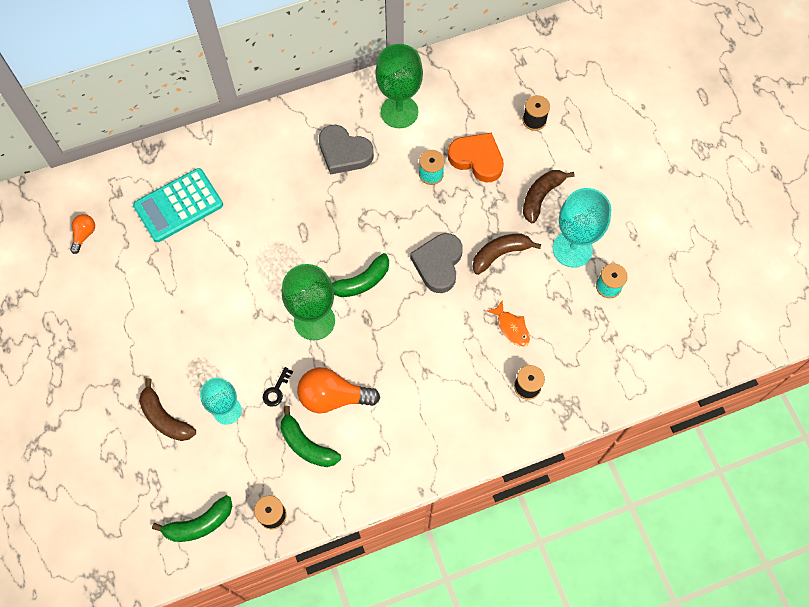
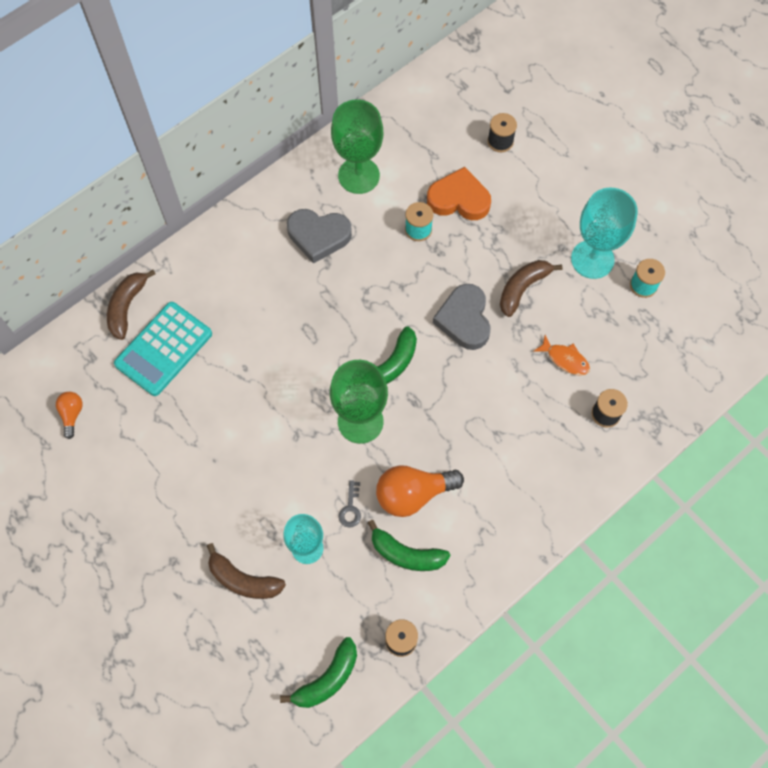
camera: 20 degrees left, 0 degrees up
black key [263,367,293,407] -> grey key [339,480,361,528]
brown banana [523,170,575,223] -> brown banana moved to [107,270,155,340]

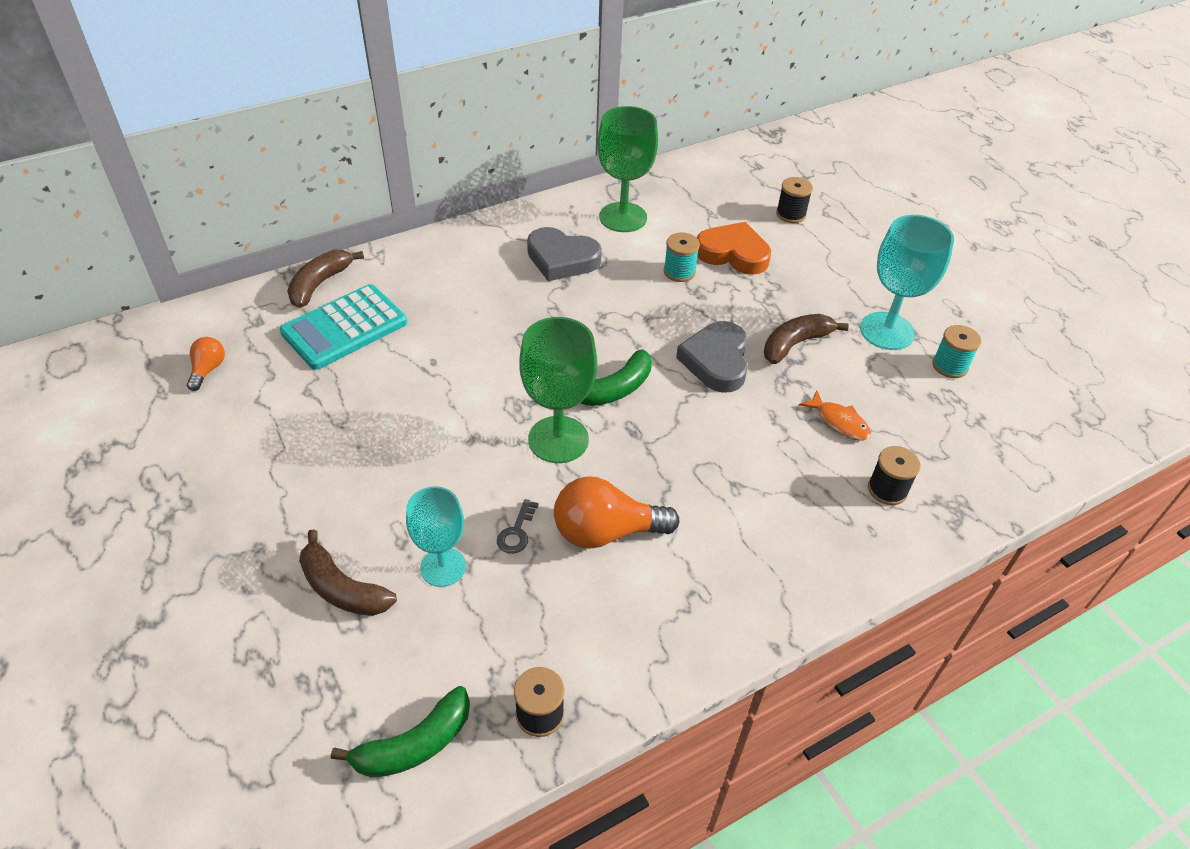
camera: 10 degrees right, 20 degrees down
green banana [368,520,450,571] -> none

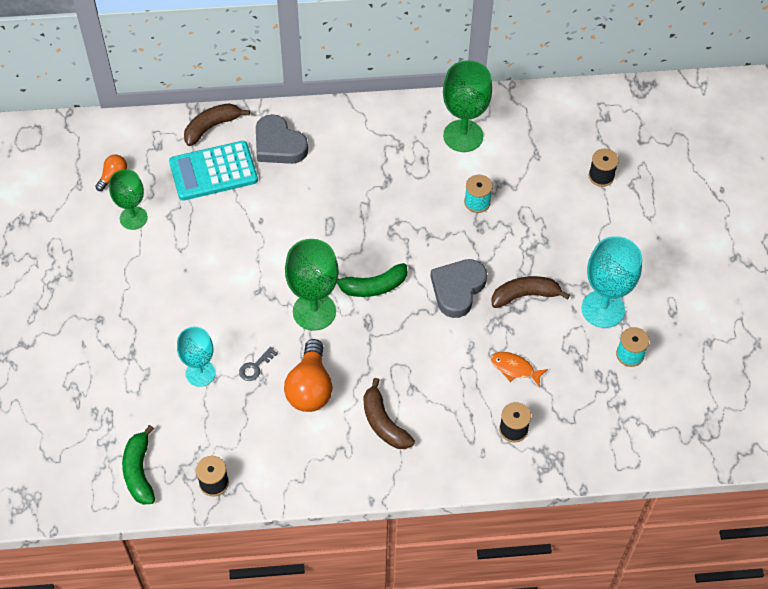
camera: 25 degrees right, 10 degrees up
brown banana [299,529,397,616] -> brown banana moved to [364,378,415,449]
green banana [331,686,470,778] -> green banana turned 90 degrees clockwise [122,425,155,505]
grey heart [527,227,602,281] -> grey heart moved to [256,114,308,164]
orange light bulb [554,476,680,549] -> orange light bulb turned 105 degrees counterclockwise [284,339,333,412]
orange heart [697,222,771,275] -> none
orange fish [799,390,872,441] -> orange fish turned 135 degrees clockwise [491,352,548,388]
none -> green goblet [109,169,148,230]

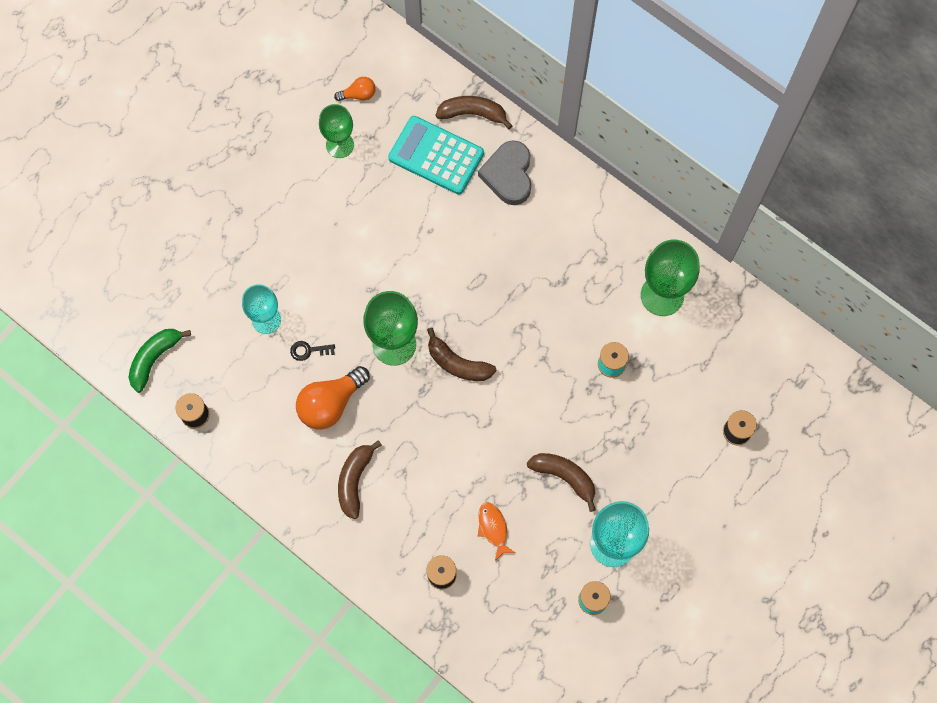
camera: 45 degrees right, 15 degrees up
grey key [239,347,278,381] -> black key [290,341,335,361]
green banana [337,263,407,297] -> brown banana [427,328,497,381]
grey heart [431,259,487,318] -> none

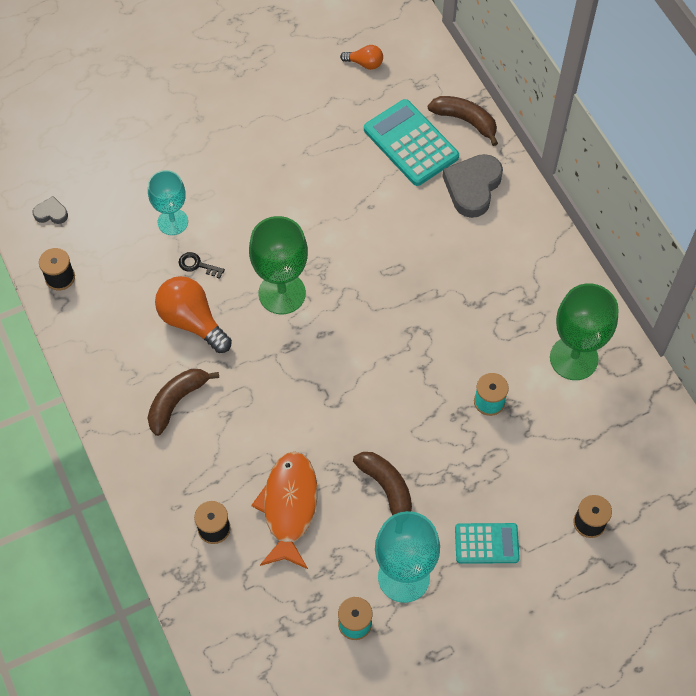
camera: 25 degrees right, 10 degrees down
green banana [128,329,191,393] -> grey heart [33,196,68,224]
orange light bulb [296,366,370,429] -> orange light bulb turned 60 degrees clockwise [155,276,232,353]
green goblet [319,104,354,158] -> none
brown banana [427,328,497,381] -> none
orange fish [478,502,515,561] -> orange fish [251,452,317,569], size x1.85
none -> turquoise calculator [455,523,520,564]

